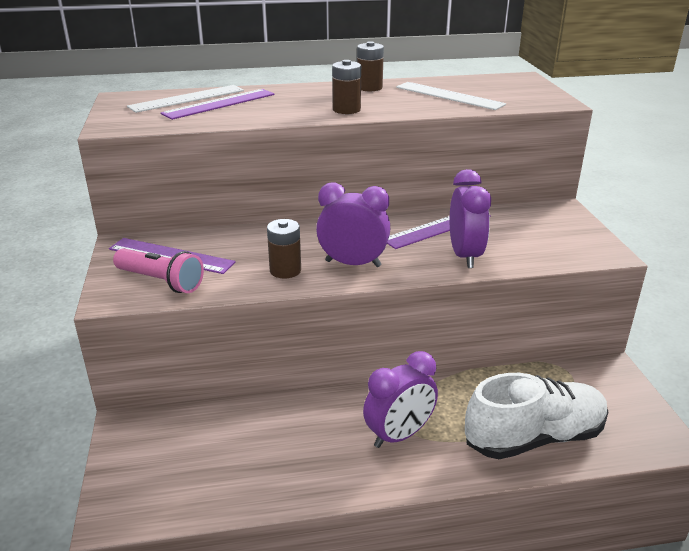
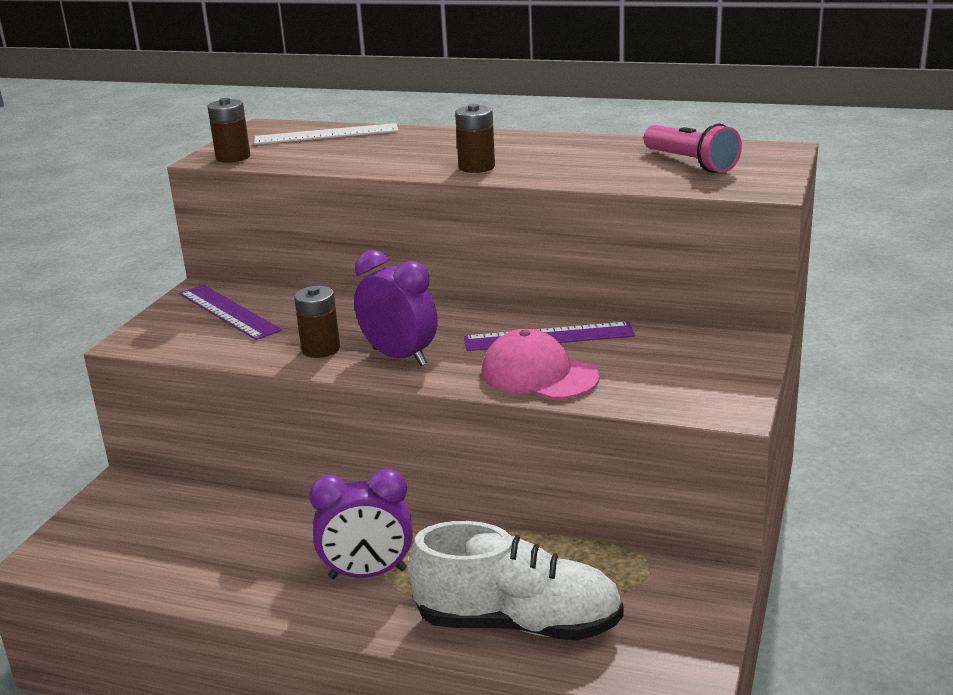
camera: 30 degrees right, 5 degrees down
pink flashlight [113,248,204,293] -> pink flashlight moved to [644,123,742,173]
purple ruler [161,89,275,120] -> none
brown battery [357,41,384,91] -> brown battery moved to [207,98,251,163]
white ruler [396,82,506,110] -> none
purple clock [450,169,491,268] -> pink cap [481,329,600,400]

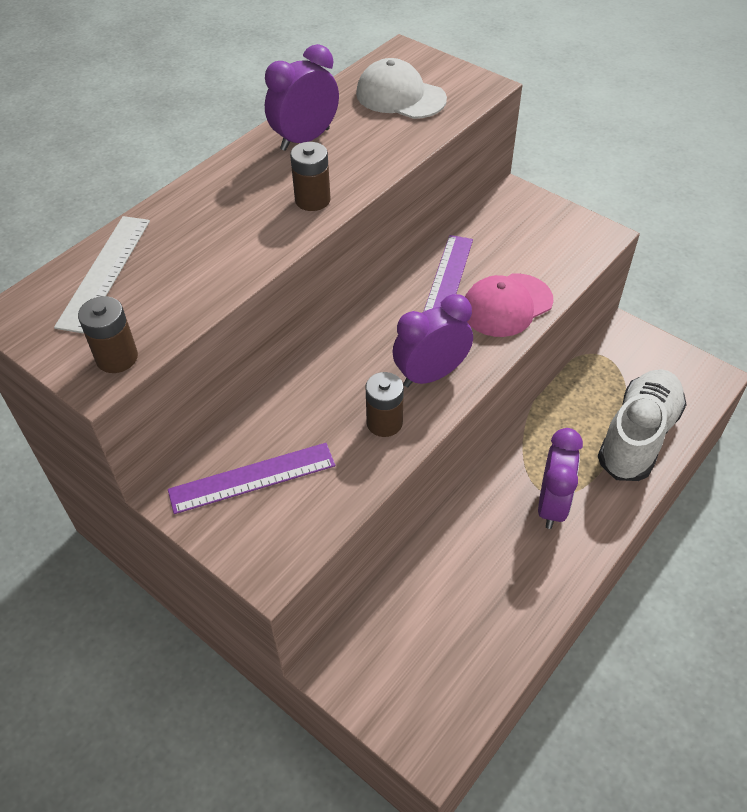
camera: 70 degrees left, 25 degrees up
pink flashlight [644,123,742,173] -> white cap [356,58,447,119]
none -> purple clock [265,44,339,151]

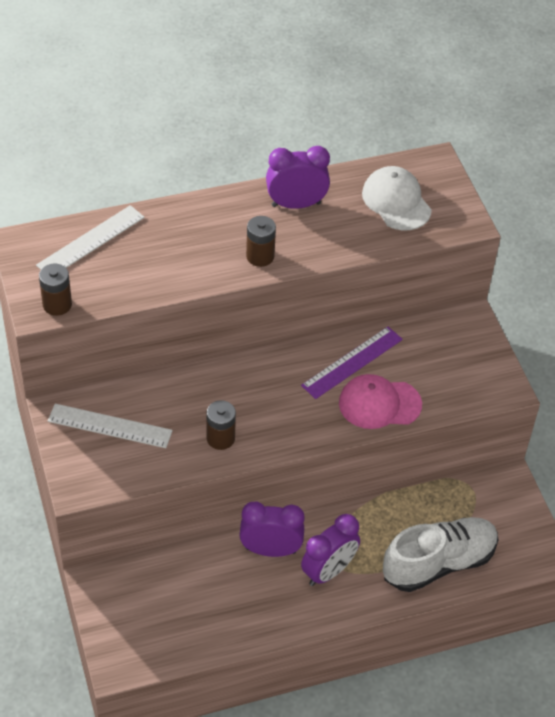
camera: 30 degrees right, 0 degrees up
purple ruler [168,443,335,514] -> white ruler [48,404,173,448]
purple clock [392,294,473,387] -> purple clock moved to [240,502,305,557]

